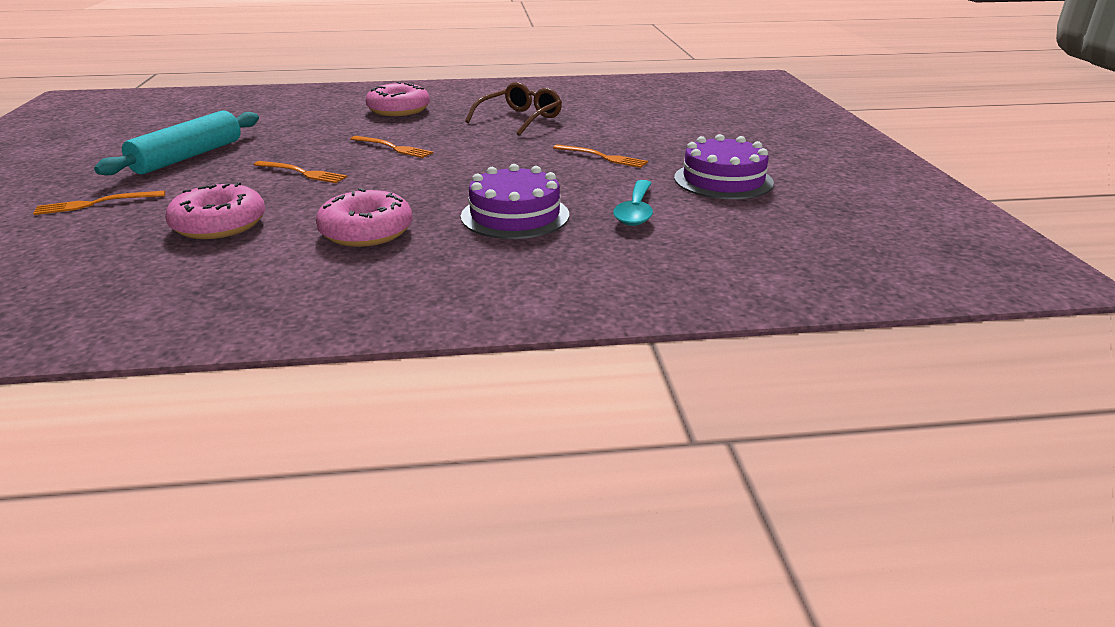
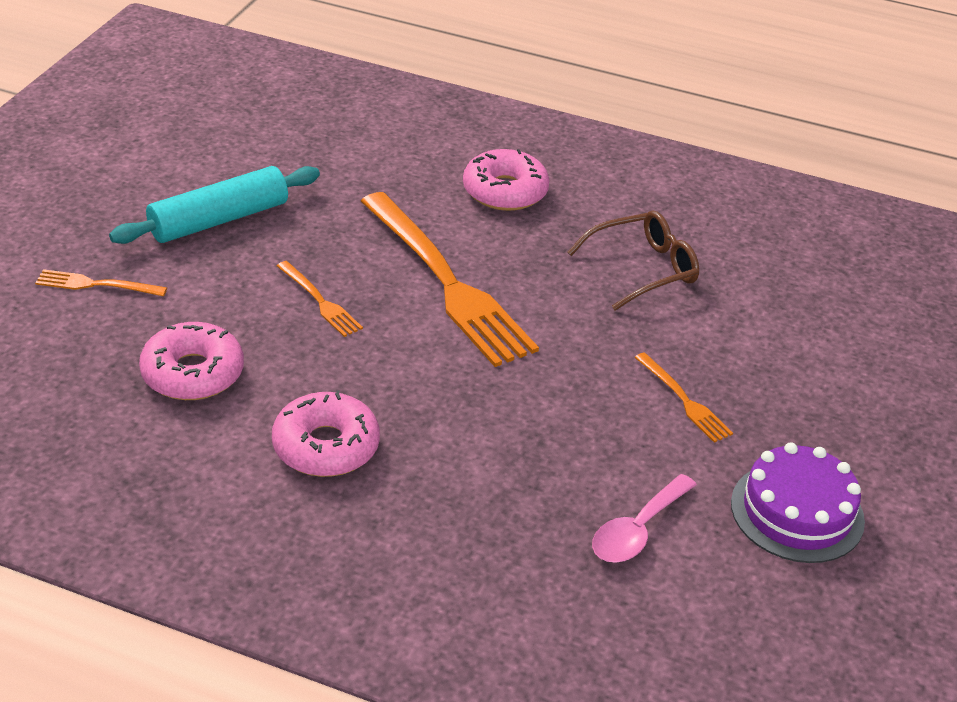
camera: 25 degrees right, 10 degrees up
orange fork [350,136,433,158] -> orange fork [361,192,539,367], size x2.27
purple cake [461,164,569,239] -> none
turquoise spoon [613,180,653,226] -> pink spoon [592,474,697,563]

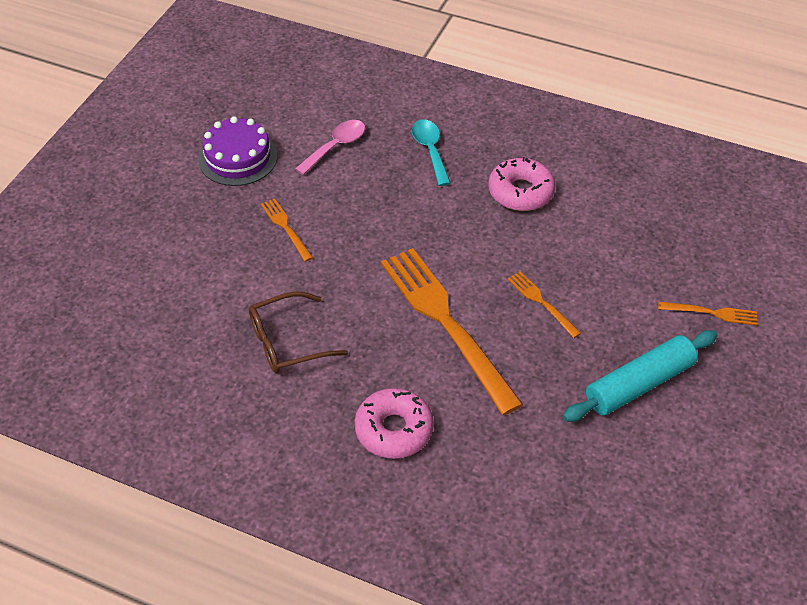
camera: 175 degrees left, 10 degrees up
pink donut [139,322,244,400] -> none
none -> turquoise spoon [412,119,451,186]

